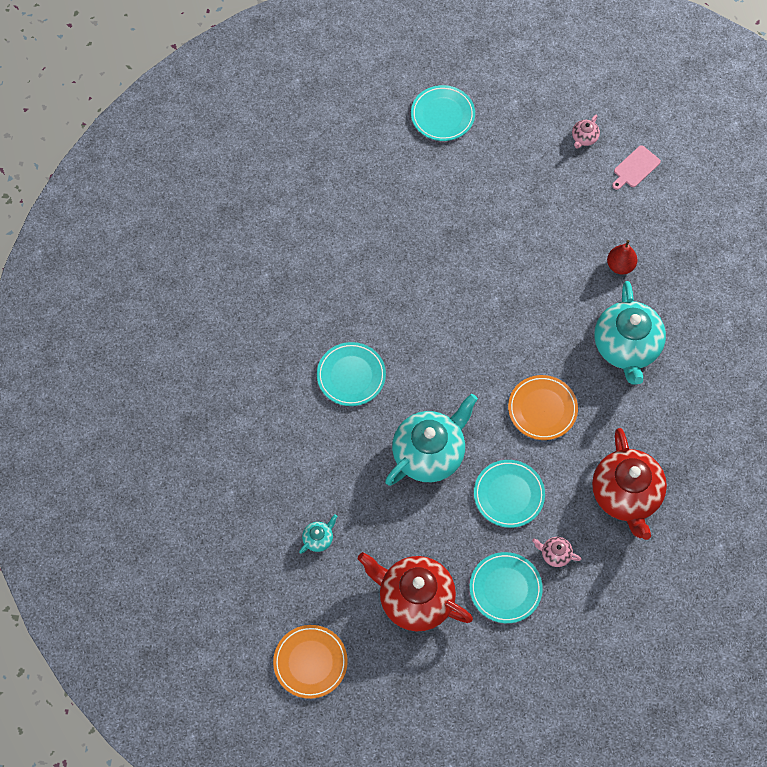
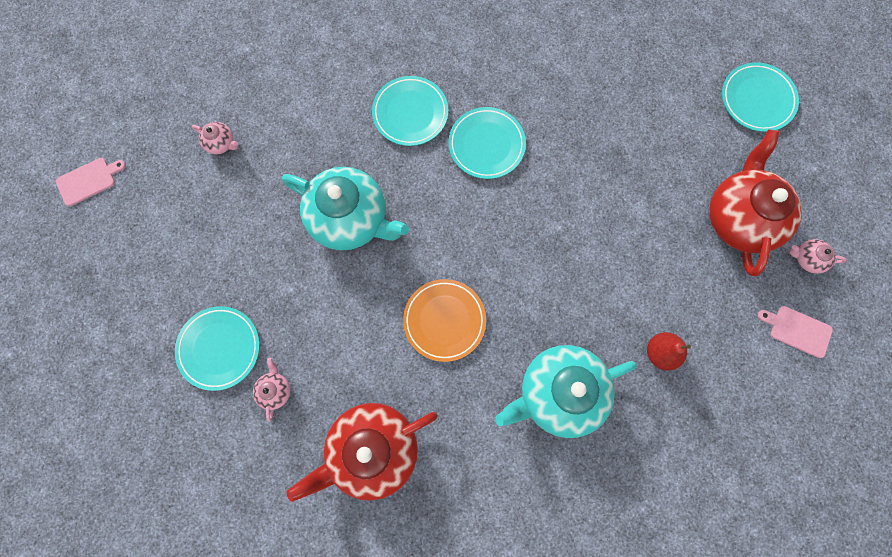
camera: 70 degrees right, 10 degrees up
orange plate [273,625,348,699] -> pink cutting board [56,158,126,206]
turquoise teapot [299,514,337,554] -> pink teapot [192,122,238,155]
red teapot [358,552,473,631] -> red teapot moved to [709,129,802,276]
turquoise plate [474,460,545,528] -> turquoise plate moved to [448,107,526,179]

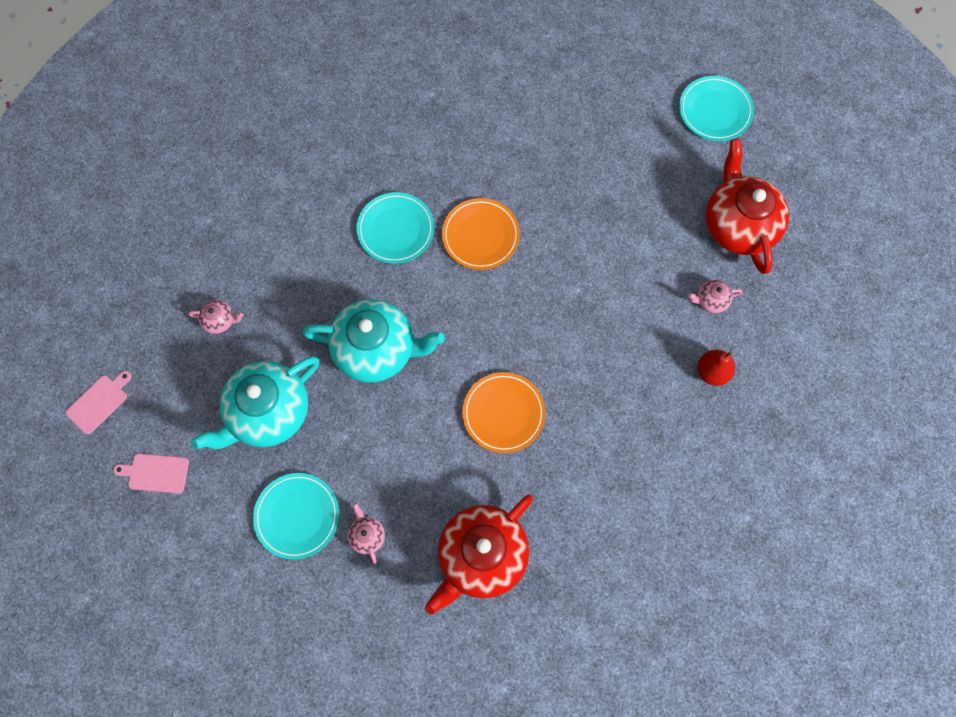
camera: 20 degrees left, 5 degrees down
turquoise plate [448,107,526,179] -> orange plate [442,198,520,270]
turquoise teapot [495,345,637,438] -> turquoise teapot moved to [191,356,319,450]
pink cutting board [758,306,833,358] -> pink cutting board moved to [113,453,189,493]
pink teapot [789,239,847,274] -> pink teapot moved to [688,280,742,313]

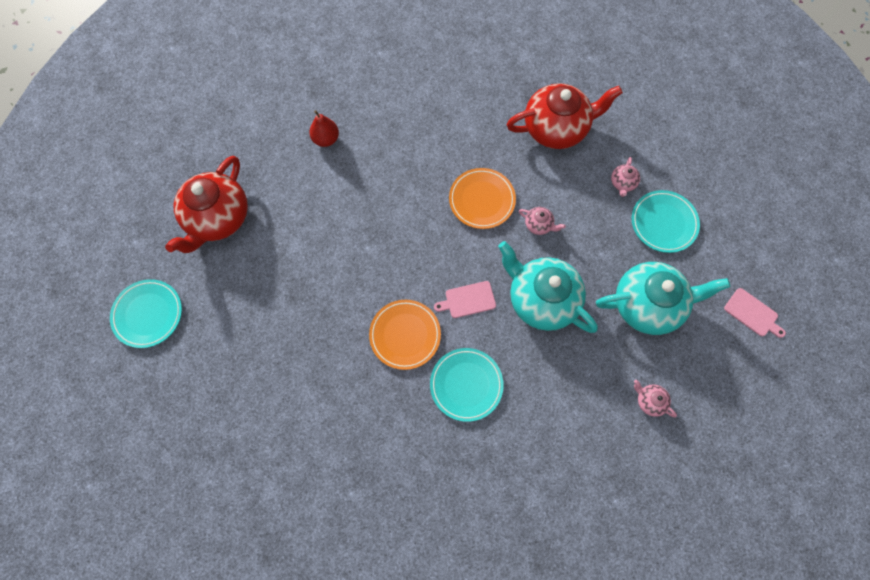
camera: 145 degrees left, 0 degrees up
pink cutting board [66,371,132,434] -> pink cutting board moved to [434,281,496,318]
pink teapot [688,280,742,313] -> pink teapot moved to [519,207,566,235]

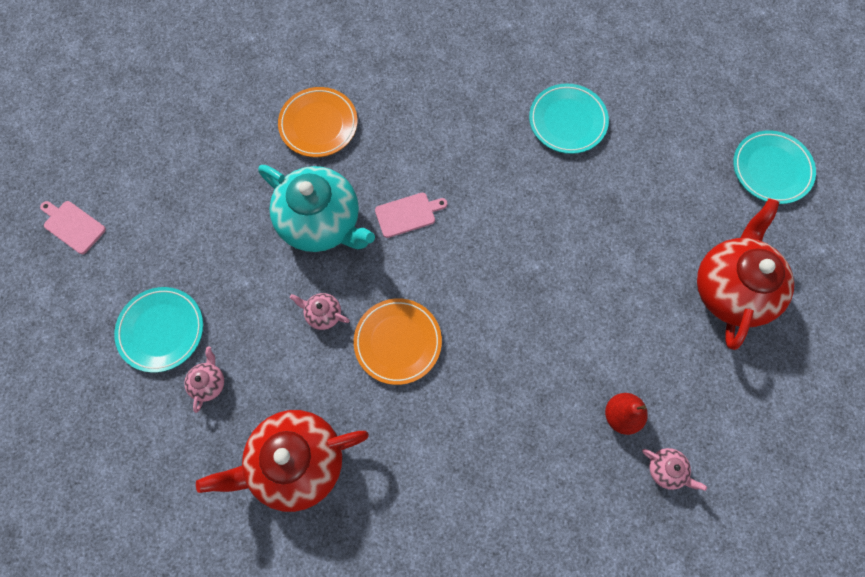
camera: 175 degrees right, 0 degrees up
orange plate [369,300,441,370] -> orange plate moved to [278,87,358,157]
turquoise plate [430,348,504,422] -> turquoise plate moved to [529,83,609,154]
turquoise teapot [596,262,730,335] -> none
pink teapot [634,380,677,418] -> pink teapot moved to [642,448,707,491]

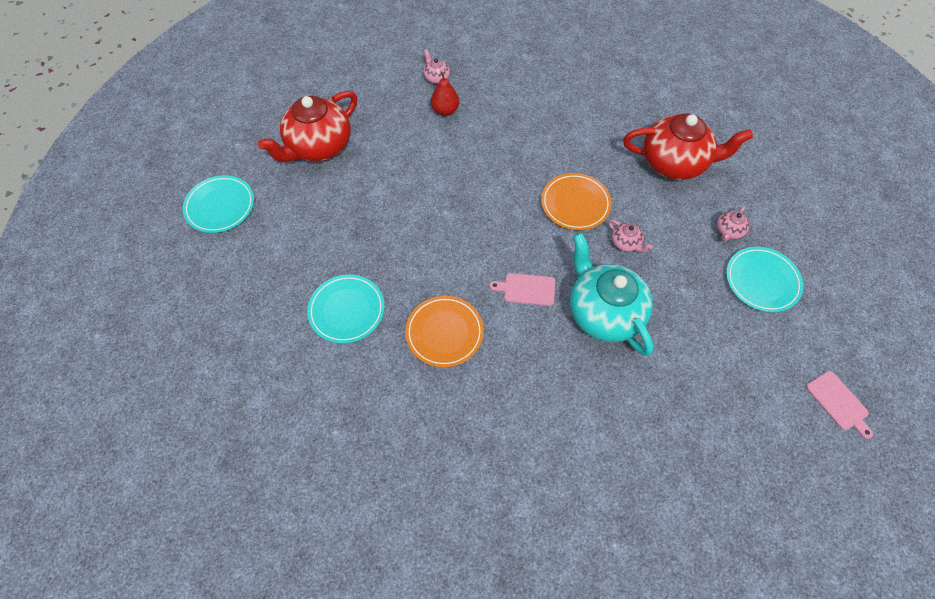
camera: 155 degrees left, 10 degrees down
orange plate [278,87,358,157] -> orange plate moved to [405,296,484,367]

